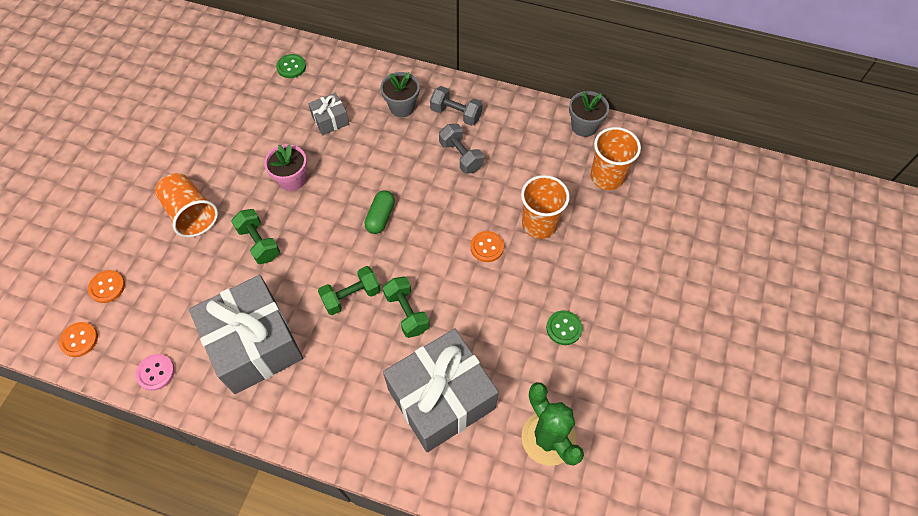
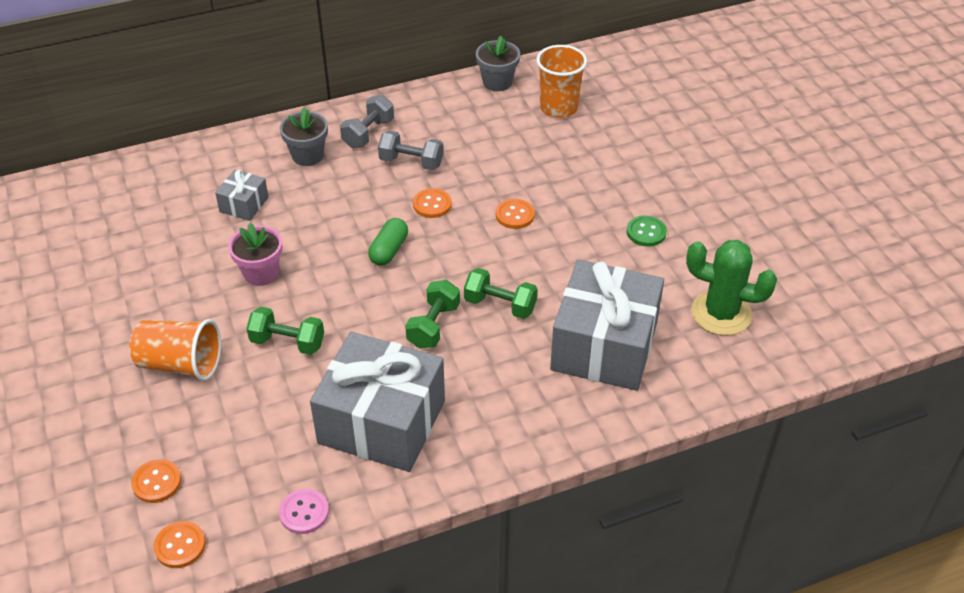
camera: 40 degrees left, 15 degrees down
green button [276,54,306,78] -> none
green capsule [364,190,395,234] -> green capsule turned 45 degrees clockwise [368,218,408,266]
grey dumbbell [430,86,483,126] -> grey dumbbell turned 45 degrees counterclockwise [340,95,394,148]
orange cup [521,175,570,239] -> none
none -> orange button [413,188,452,218]

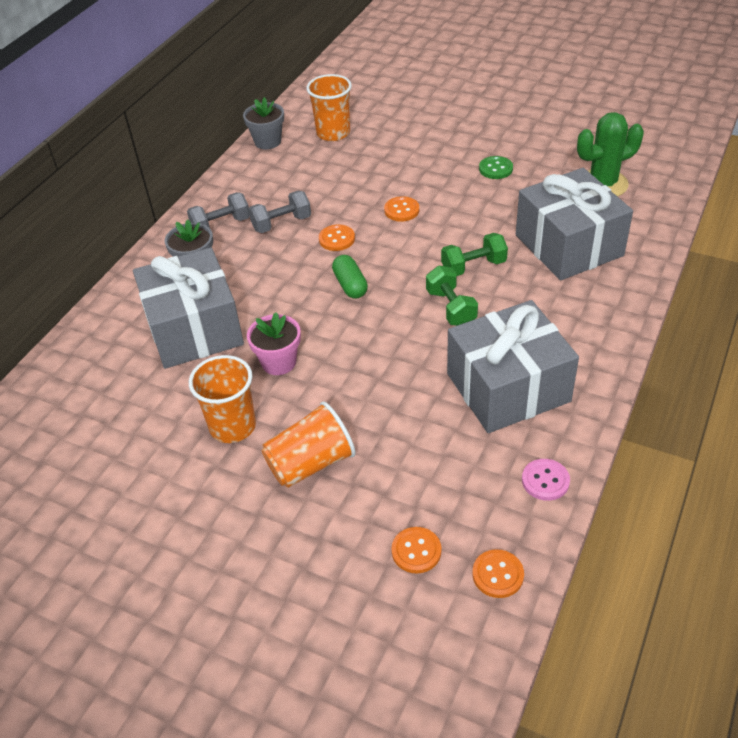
camera: 40 degrees left, 0 degrees up
grey gift [215,170,269,221] -> grey gift [133,248,244,369], size x2.24
green dumbbell [246,307,324,355] -> none
grey dumbbell [340,95,394,148] -> grey dumbbell turned 75 degrees clockwise [187,192,250,228]
none -> orange cup [189,355,256,443]

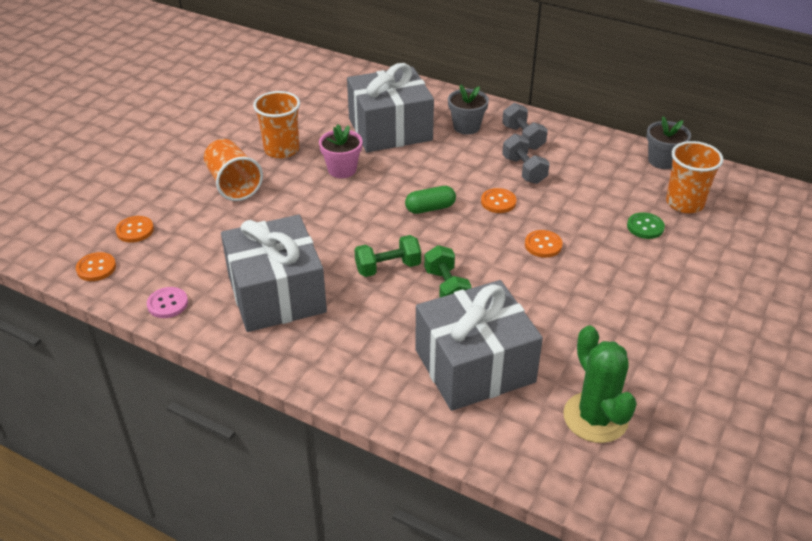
camera: 90 degrees right, 5 degrees down
green button [479,156,513,179] -> green button moved to [627,212,665,239]

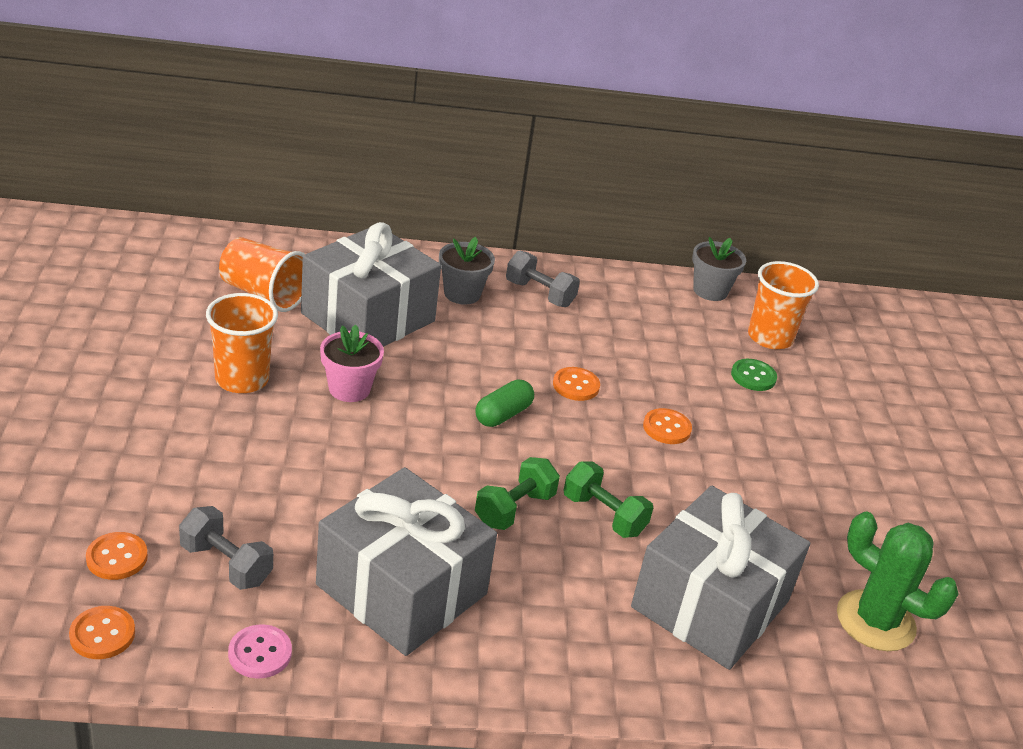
camera: 35 degrees left, 5 degrees down
orange cup [204,139,263,201] -> orange cup moved to [219,237,305,312]
grey dumbbell [502,134,550,184] -> grey dumbbell moved to [179,506,273,590]

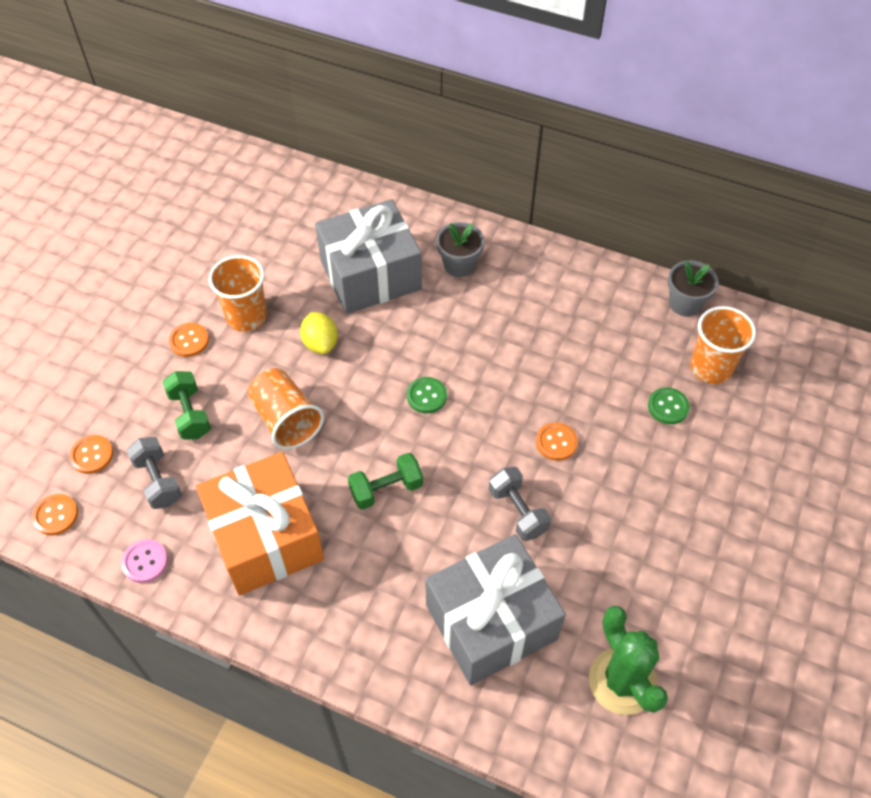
camera: 30 degrees right, 20 degrees up
orange cup [219,237,305,312] -> orange cup moved to [248,368,324,449]
grey gift [316,467,497,656] -> orange gift [196,452,324,595]
pink flower pot [320,325,384,402] -> yellow lemon [300,312,338,354]
green capsule [476,379,534,427] -> green button [407,377,447,413]
grey dumbbell [506,251,580,307] -> grey dumbbell moved to [489,466,551,541]
orange button [553,367,600,401] -> orange button moved to [169,323,209,357]
green dumbbell [563,461,653,538] -> green dumbbell moved to [163,371,211,440]

